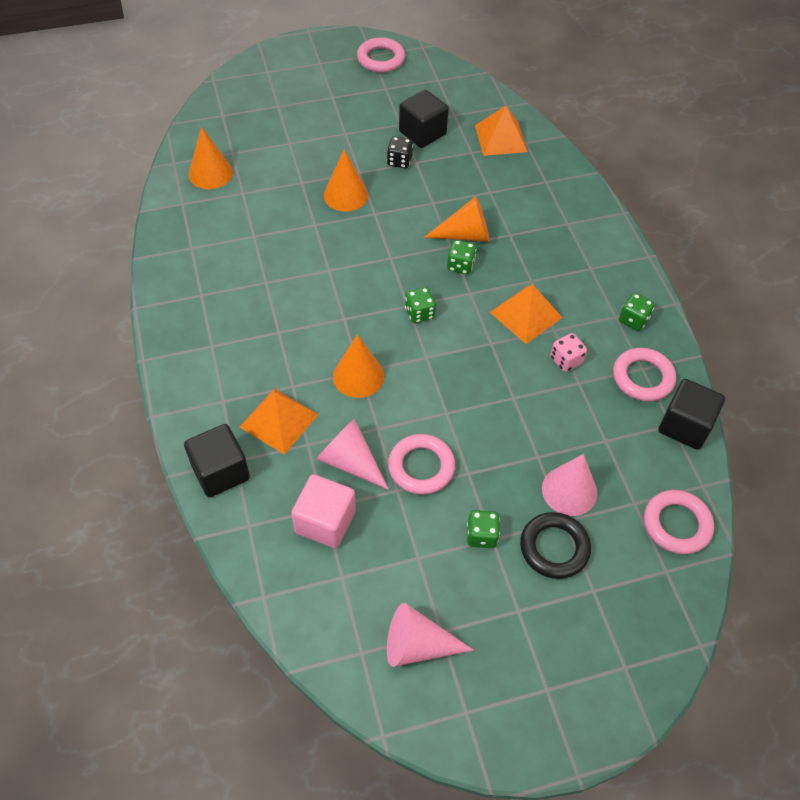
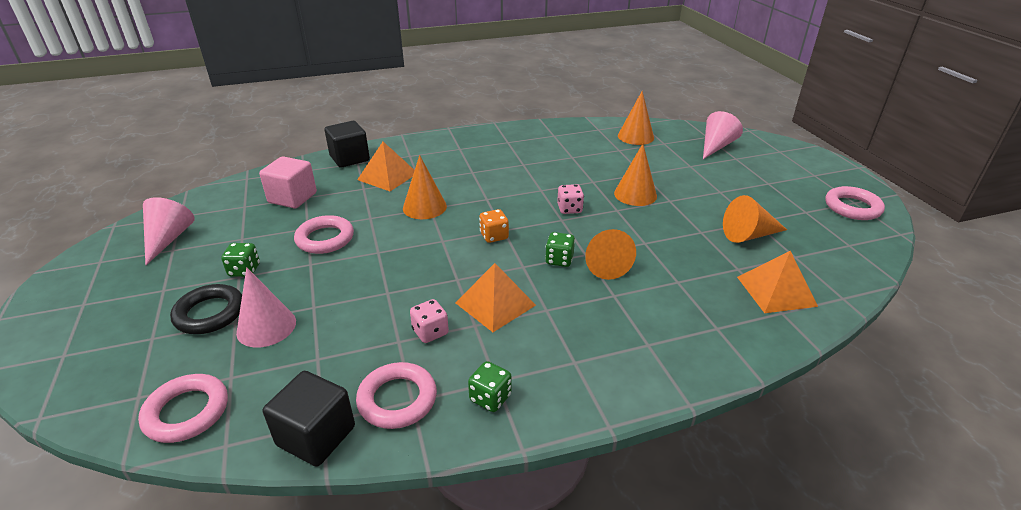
camera: 90 degrees right, 20 degrees down
pink cone [316,419,389,490] -> pink cone moved to [703,111,743,159]
black dice [387,137,413,168] -> none
black cube [399,90,449,148] -> orange cone [723,195,787,243]
green dice [405,287,436,323] -> orange dice [479,209,509,243]
none -> pink dice [557,184,584,214]

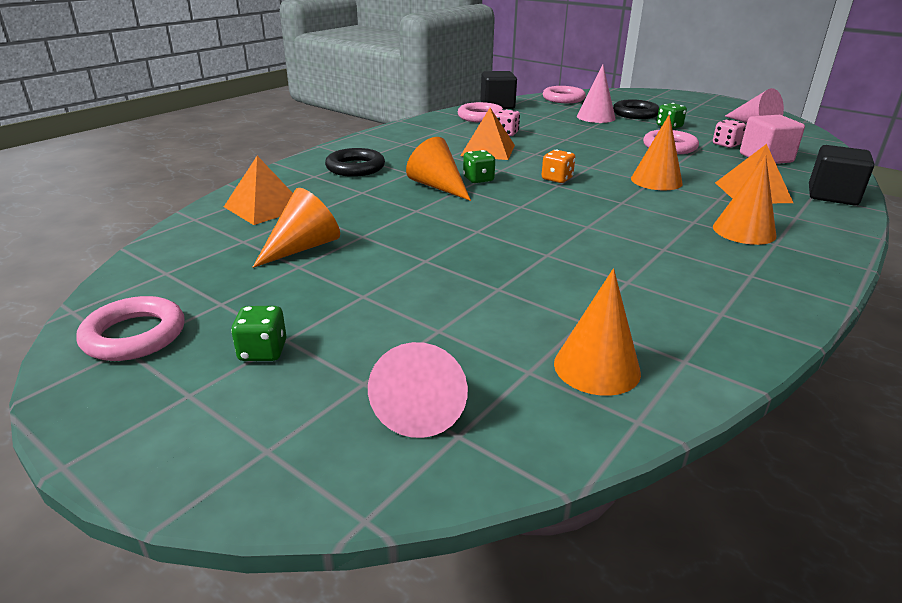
camera: 145 degrees right, 5 degrees down
green dice [468,361,512,412] -> green dice moved to [231,306,287,361]
pink dice [557,184,584,214] -> pink dice moved to [713,119,746,148]
orange cone [614,144,657,206] -> orange cone moved to [713,155,776,245]
none -> black ring [325,148,385,177]

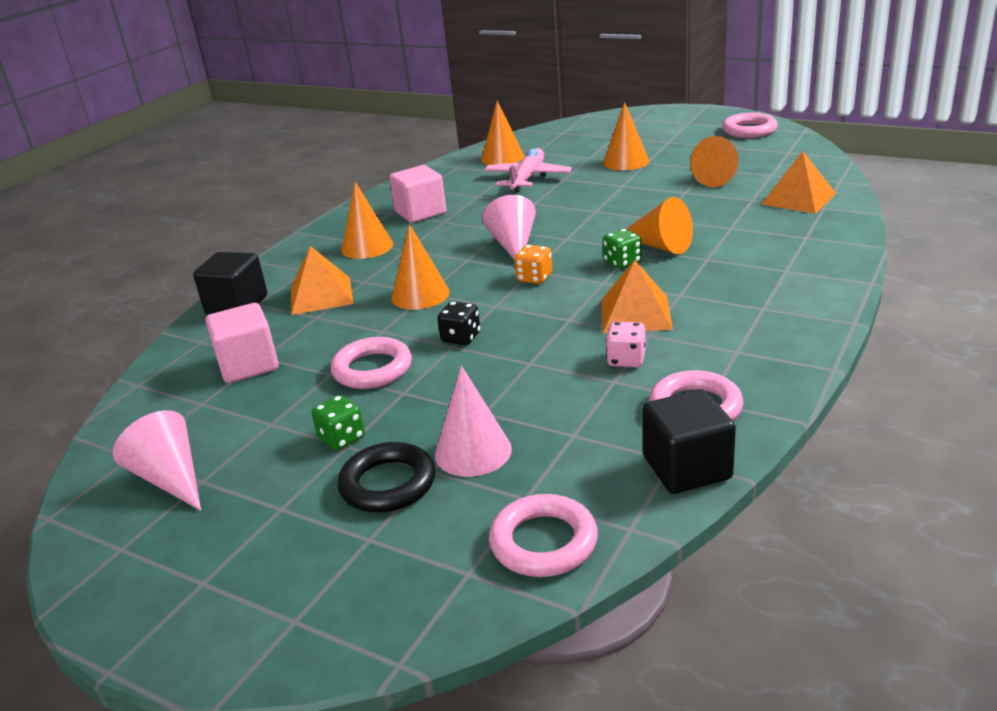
camera: 175 degrees right, 0 degrees up
green dice [231,306,287,361] -> none
black ring [325,148,385,177] -> none
pink cone [368,342,468,438] -> pink cone moved to [482,195,536,259]
pink dice [713,119,746,148] -> none
none -> pink cube [389,165,446,223]
none -> black dice [437,301,480,345]
none -> pink plane [484,148,572,192]
none -> orange cone [603,102,649,171]

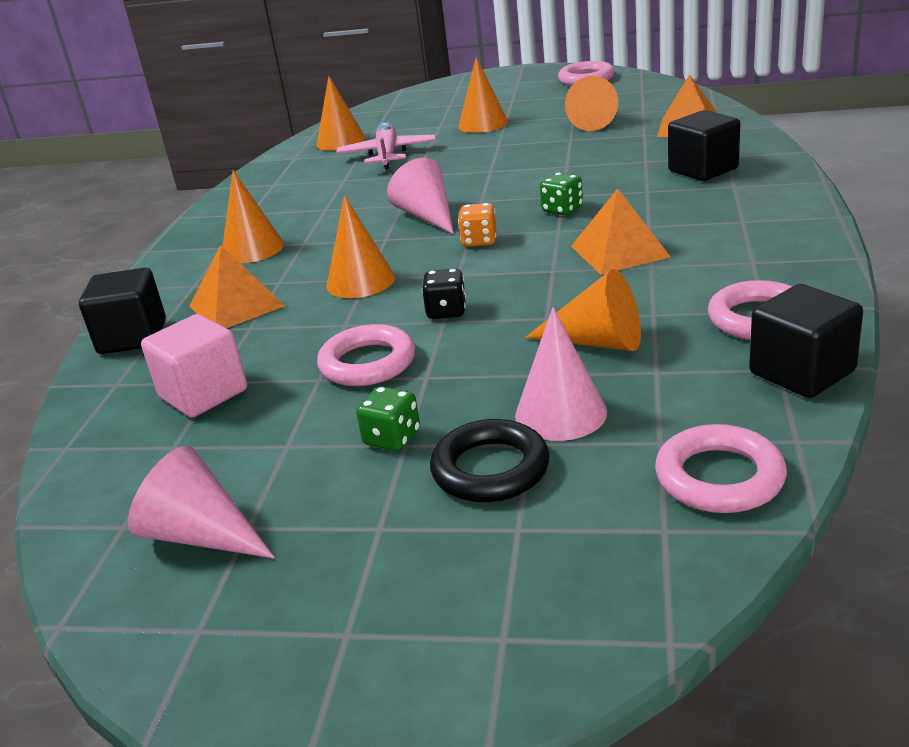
camera: 20 degrees left, 0 degrees up
pink cube [389,165,446,223] -> none
pink dice [606,322,646,367] -> none
orange cone [626,197,693,254] -> orange cone moved to [525,269,641,351]
none -> black cube [668,110,740,181]

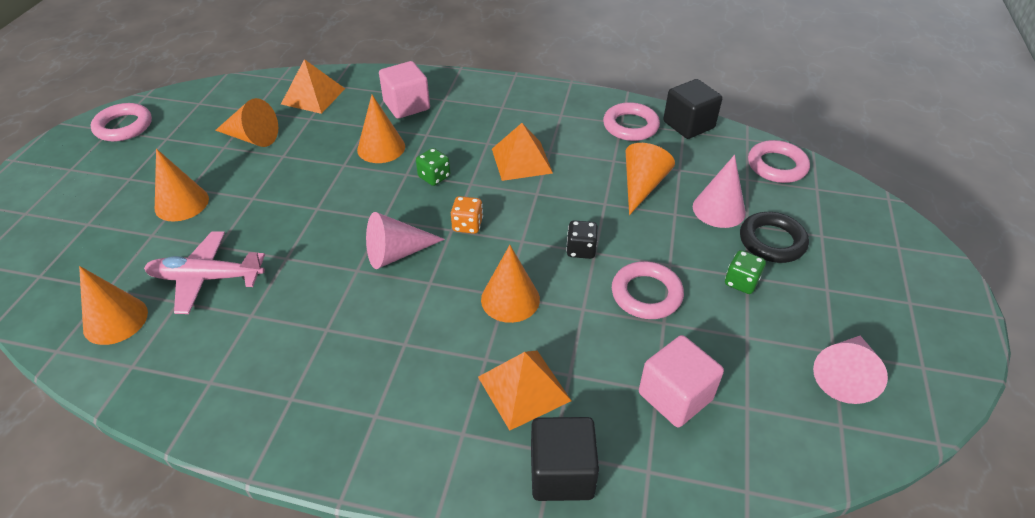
camera: 90 degrees left, 15 degrees up
orange cone [223,170,284,263] -> orange cone moved to [357,95,405,163]
black cube [668,110,740,181] -> pink cube [379,61,430,119]

